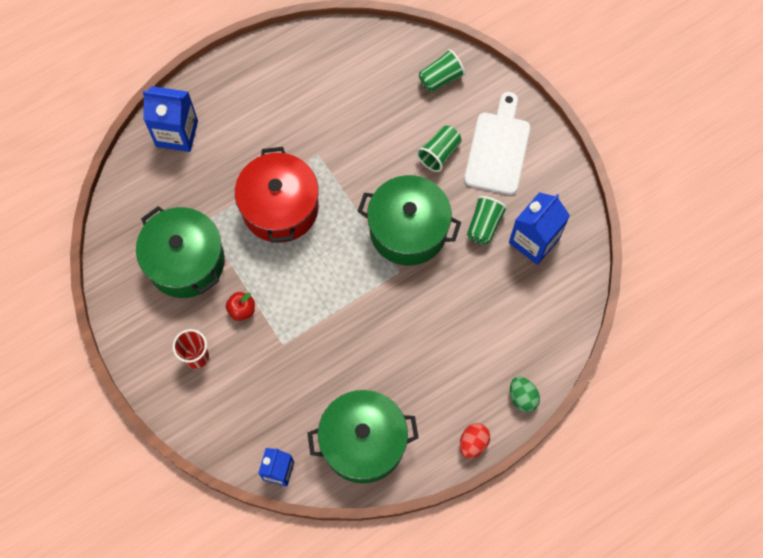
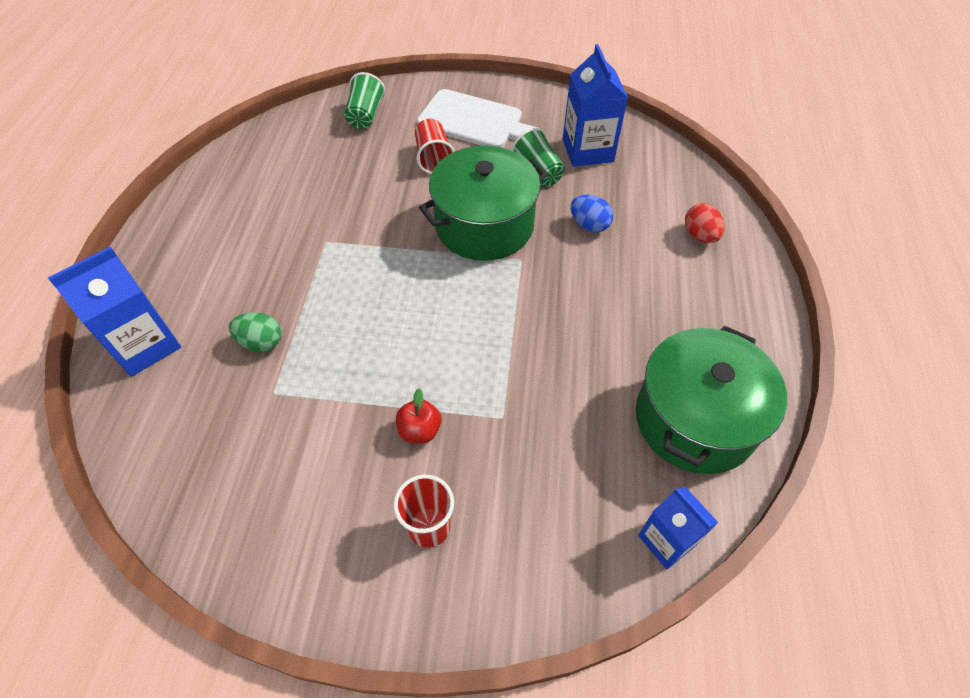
camera: 50 degrees left, 15 degrees down
green pot [136,206,225,298] -> none
red pot [235,147,319,243] -> none
green cup [416,125,462,172] -> red cup [415,119,455,174]
red egg [460,423,490,459] -> red egg moved to [685,203,724,243]
white cutting board [464,92,530,195] -> white cutting board turned 150 degrees clockwise [417,89,538,147]
green egg [510,377,540,412] -> green egg moved to [229,312,282,352]
none -> blue egg [571,195,613,232]

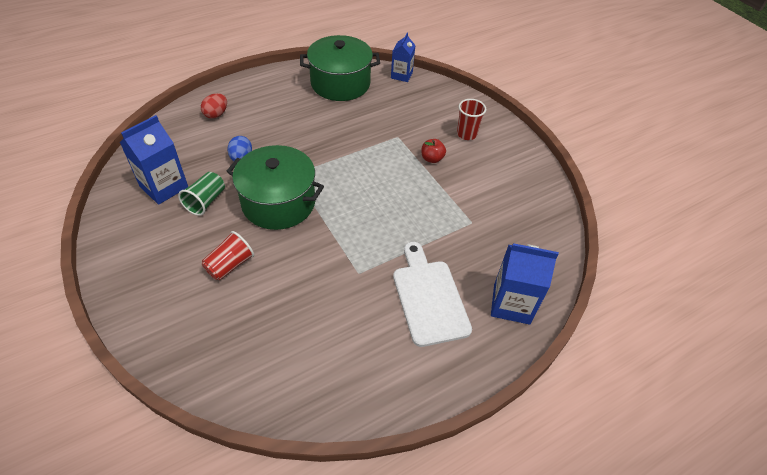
camera: 130 degrees left, 5 degrees down
green egg [229,312,282,352] -> none
green cup [344,72,385,129] -> none
white cutting board [417,89,538,147] -> white cutting board moved to [393,242,472,347]

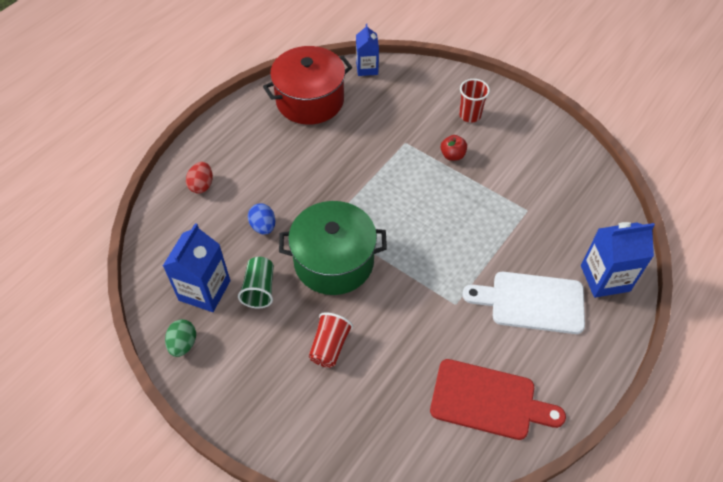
camera: 20 degrees left, 5 degrees up
green pot [300,35,380,101] -> red pot [263,46,353,124]
white cutting board [393,242,472,347] -> white cutting board turned 45 degrees counterclockwise [462,272,585,334]
none -> green egg [165,319,196,357]
none -> red cutting board [430,359,566,440]

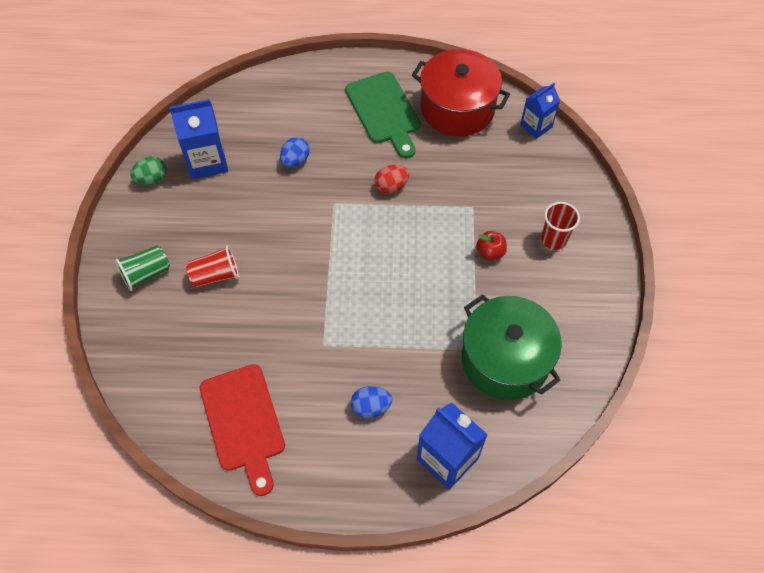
camera: 55 degrees right, 5 degrees up
red egg [186,162,213,194] -> red egg moved to [375,165,409,193]
green cup [238,257,274,308] -> green cup moved to [115,245,170,291]
green pot [279,201,387,295] -> green pot moved to [462,294,562,400]
white cutting board [462,272,585,334] -> blue egg [351,386,392,418]
none -> green cutting board [345,72,421,159]

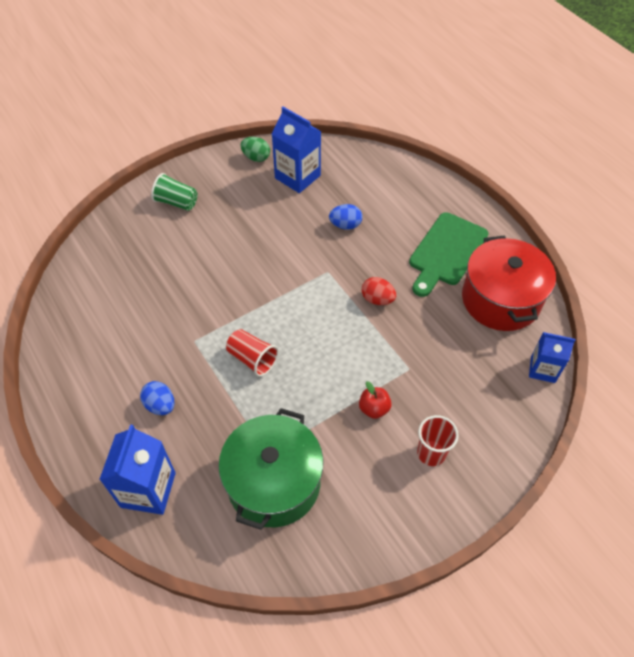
camera: 55 degrees right, 5 degrees down
red cup [186,245,239,288] -> red cup moved to [226,329,279,377]
red cutting board [200,364,285,496] -> none

